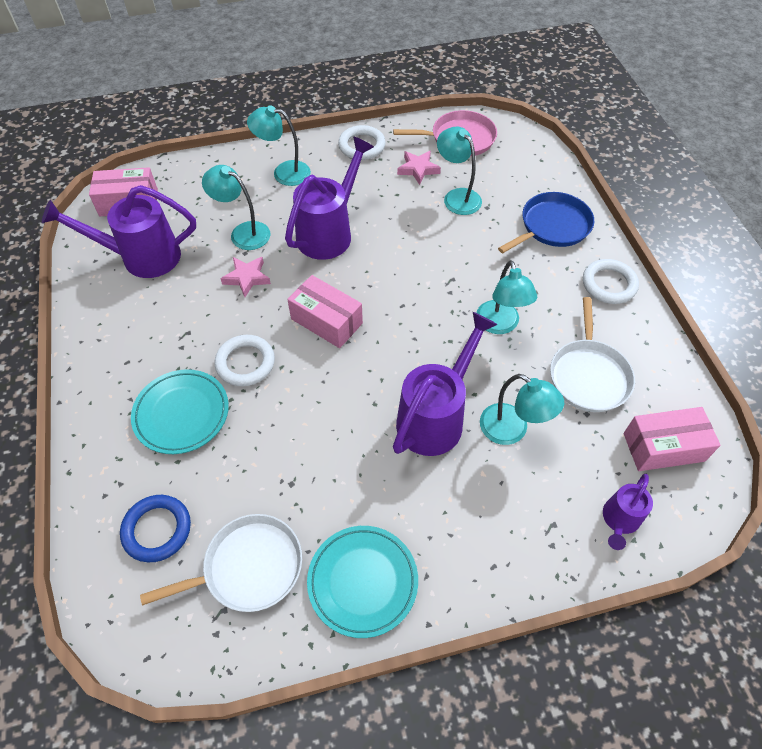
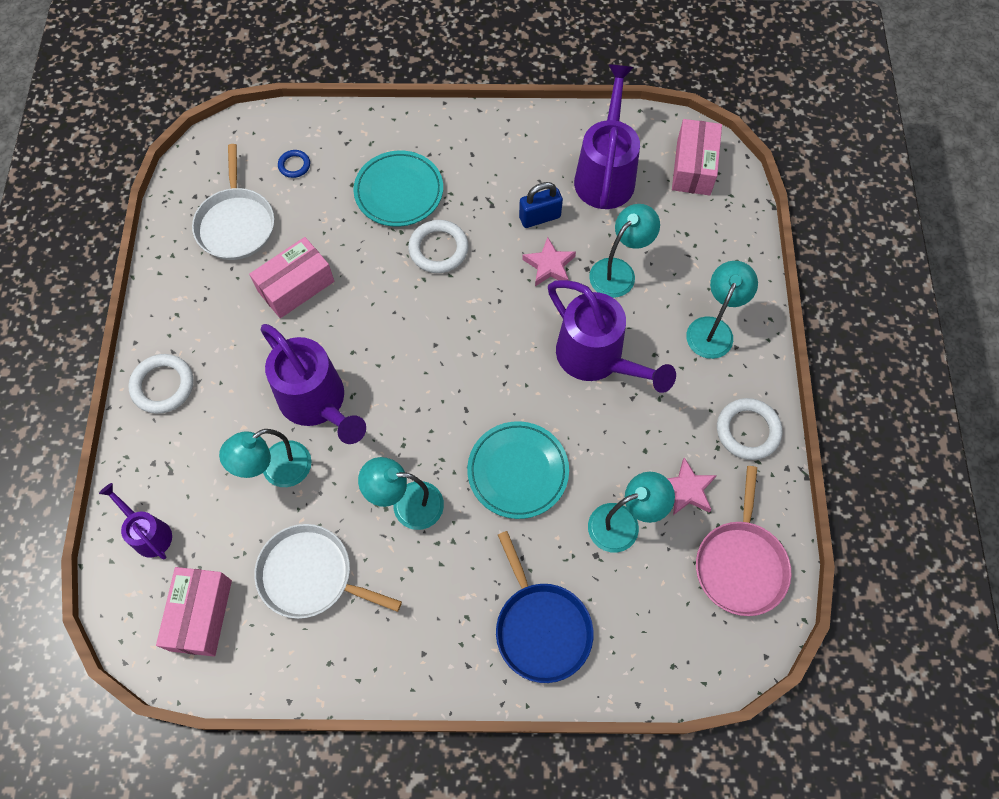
camera: 105 degrees right, 10 degrees up
blue ring [120,495,191,562] -> blue ring [278,150,310,178], size x0.56
pink box [287,275,363,348] -> pink box moved to [249,237,334,318]
turquoise plate [307,526,418,638] -> turquoise plate moved to [467,421,569,519]
white ring [583,259,639,304] -> white ring moved to [128,354,194,414]
none -> blue padlock [519,182,563,228]

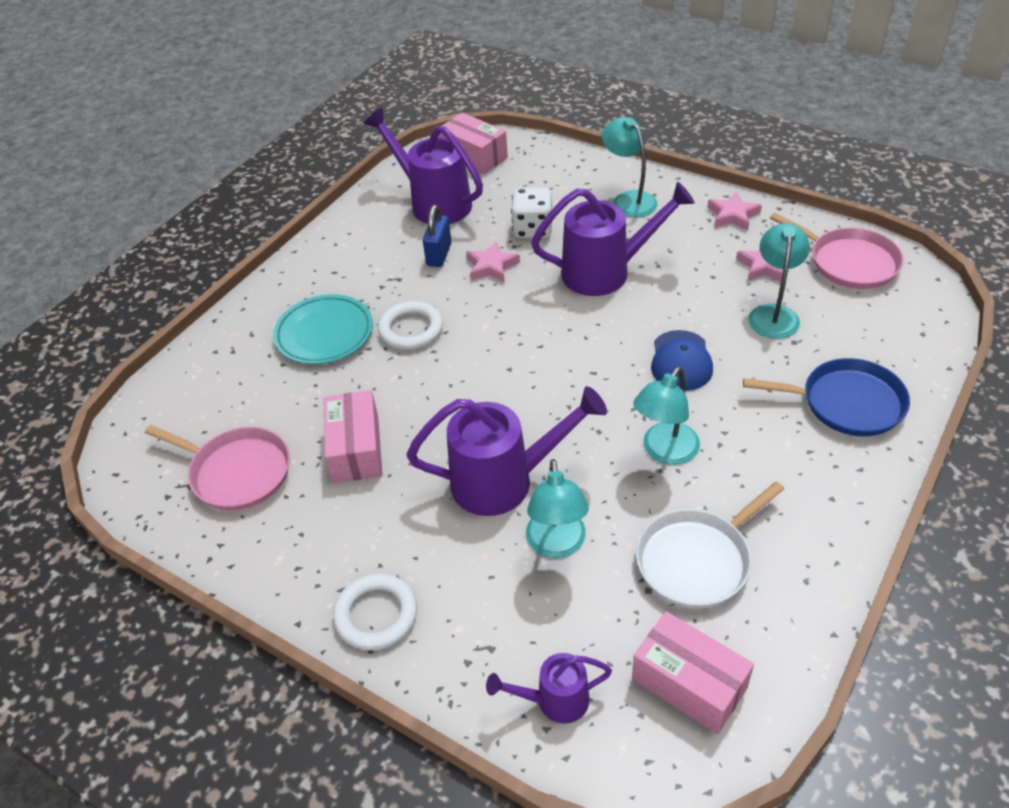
camera: 55 degrees left, 20 degrees down
white pan [192,144,274,260] -> pink pan [145,425,290,510]
blue ring [278,150,310,178] -> none
turquoise plate [467,421,569,519] -> blue cap [651,330,713,391]
turquoise lamp [589,204,660,298] -> white dice [511,188,552,238]
white ring [717,398,782,460] -> pink star [707,191,762,231]

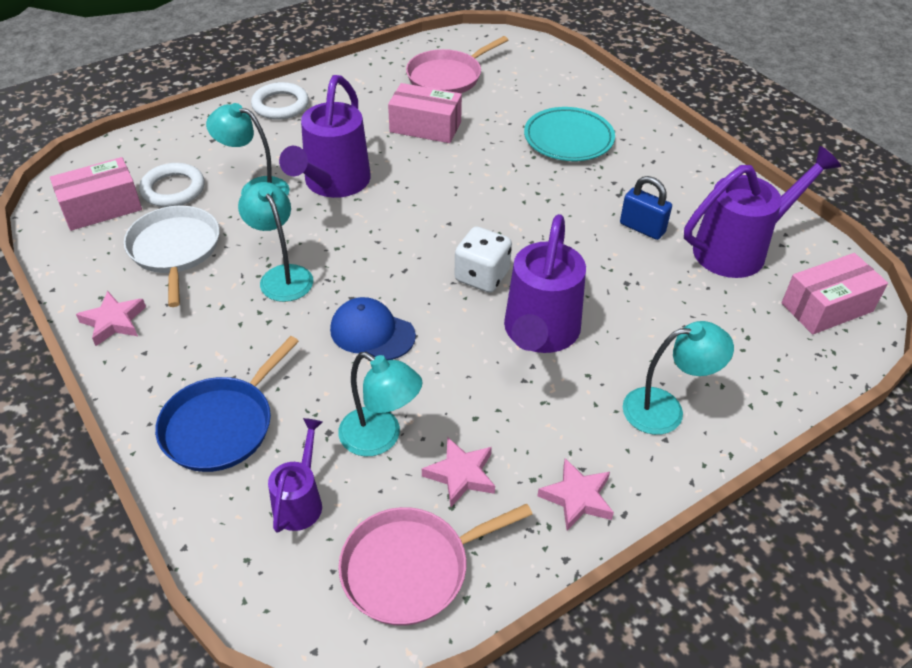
camera: 110 degrees right, 0 degrees up
white ring [378,301,443,350] -> white ring moved to [139,163,205,207]
pink star [466,241,520,283] -> pink star moved to [76,291,146,346]
purple watering can [486,653,612,724] -> purple watering can moved to [268,418,322,533]
white dice [511,188,552,238] -> white dice moved to [455,226,512,293]

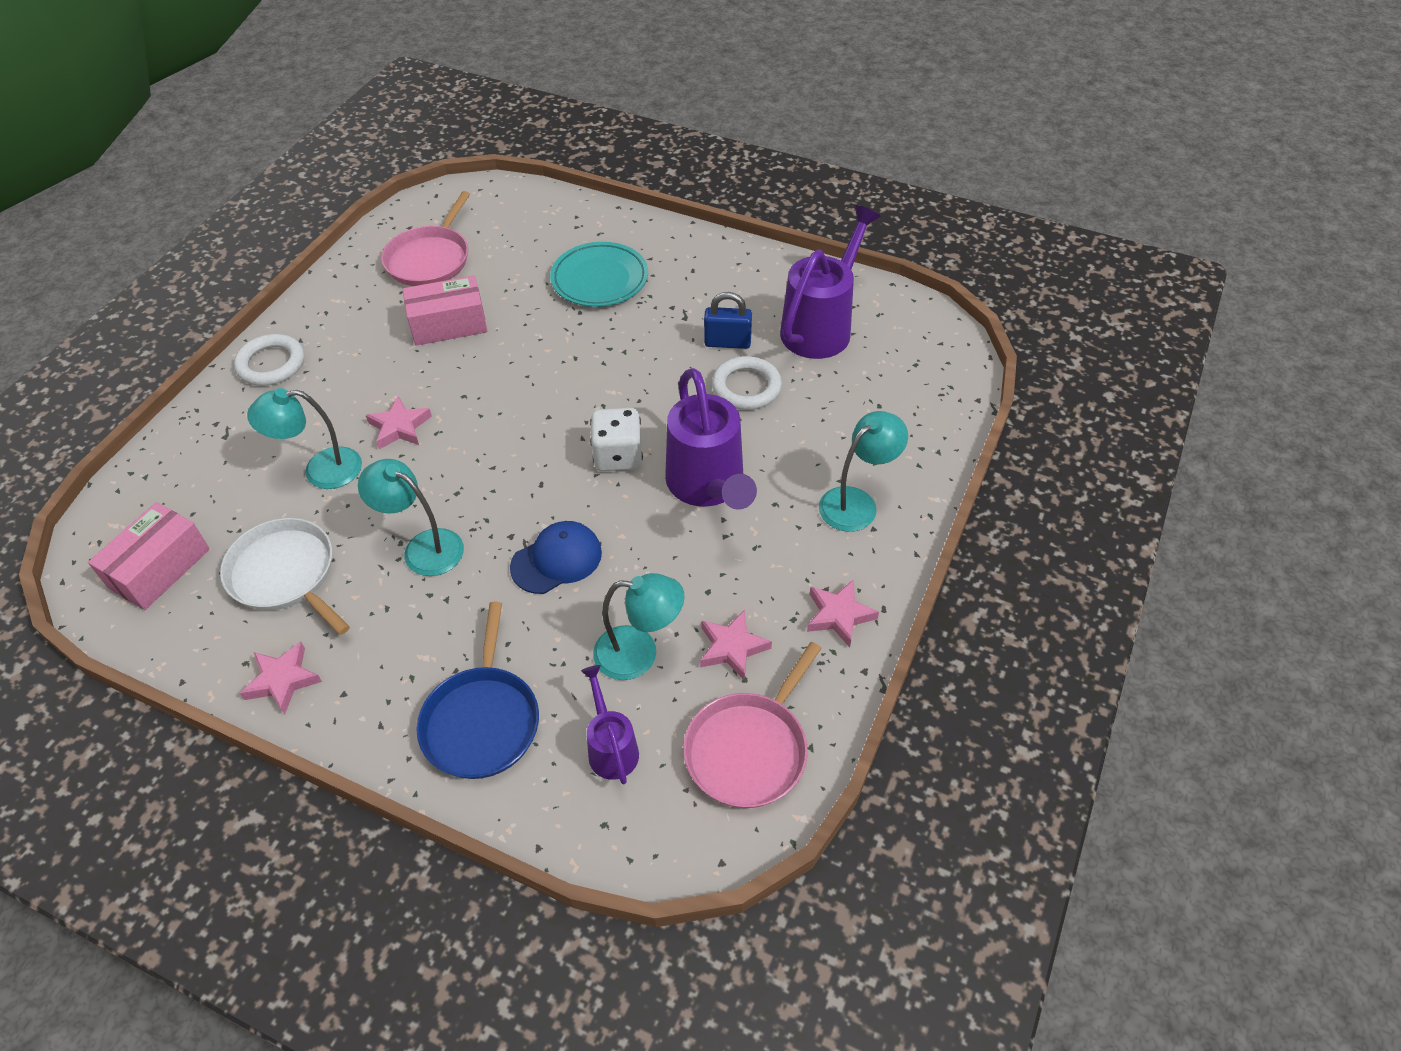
camera: 30 degrees left, 5 degrees up
white ring [139,163,205,207] -> white ring moved to [712,356,782,410]
purple watering can [279,75,371,198] -> pink star [366,396,432,449]
blue cap [330,297,416,360] -> blue cap turned 150 degrees clockwise [510,521,602,594]
pink box [782,253,888,335] -> none

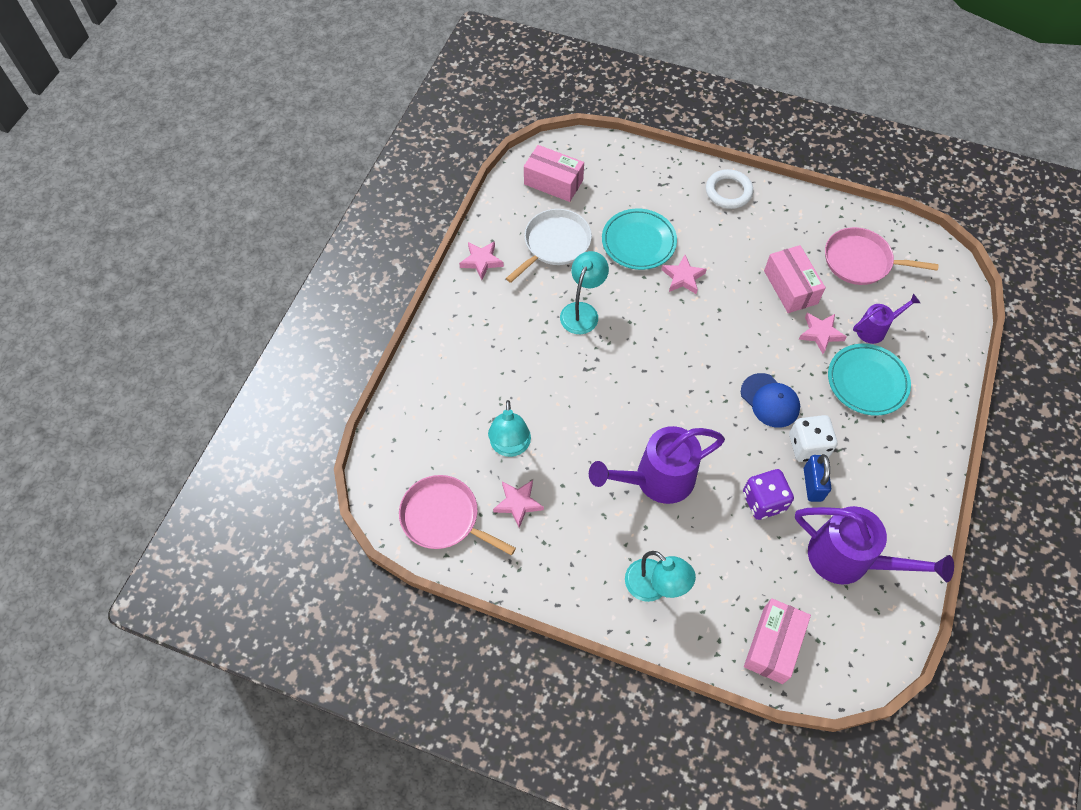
camera: 85 degrees right, 10 degrees up
turquoise lamp [247,388,362,489] -> turquoise plate [602,208,677,270]
blue pan [416,602,539,779] -> none
blue cap [510,521,602,594] -> blue cap moved to [741,373,800,428]
purple watering can [581,665,639,784] -> purple watering can moved to [853,294,920,344]
white dice [590,408,643,471] -> white dice moved to [789,415,837,462]
white ring [712,356,782,410] -> purple dice [743,469,794,520]
pink star [807,579,879,648] -> pink star moved to [798,313,847,354]
none -> pink box [744,598,811,684]

